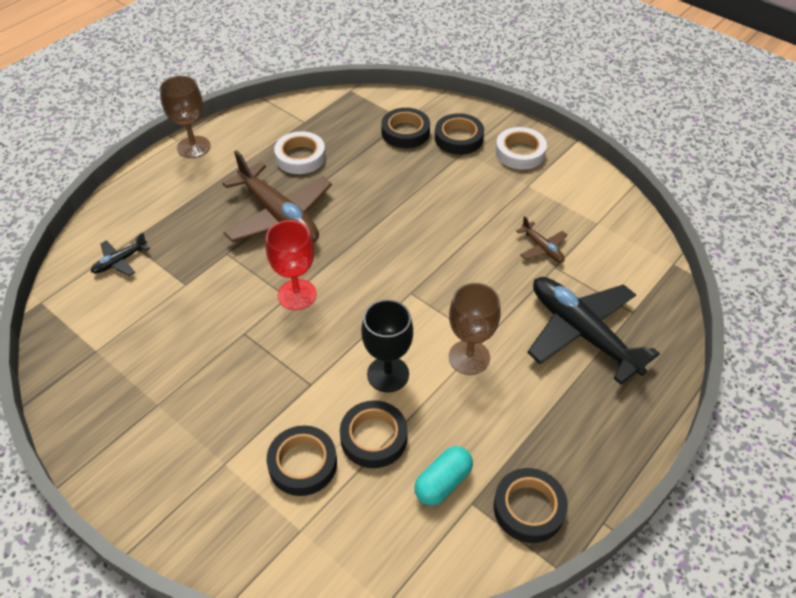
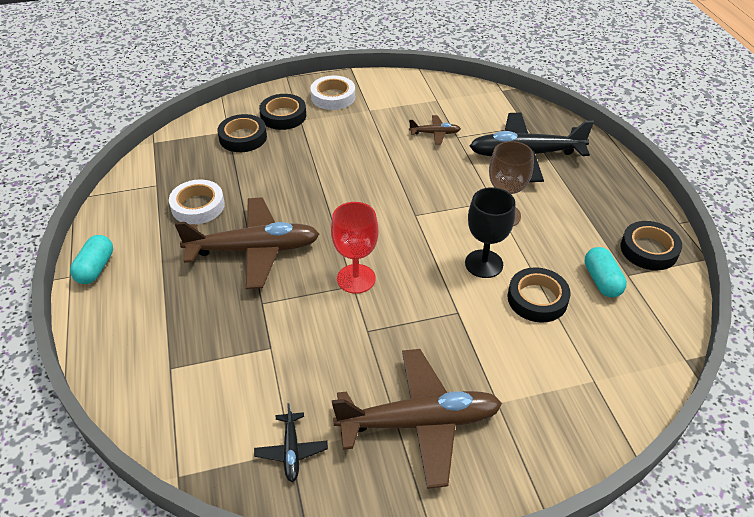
camera: 55 degrees left, 5 degrees down
black plane [91,232,150,276] -> black plane moved to [254,403,328,482]
brown goblet [160,76,211,158] -> turquoise capsule [70,235,113,284]
black tape [267,425,337,496] -> none
none -> brown plane [332,349,502,489]

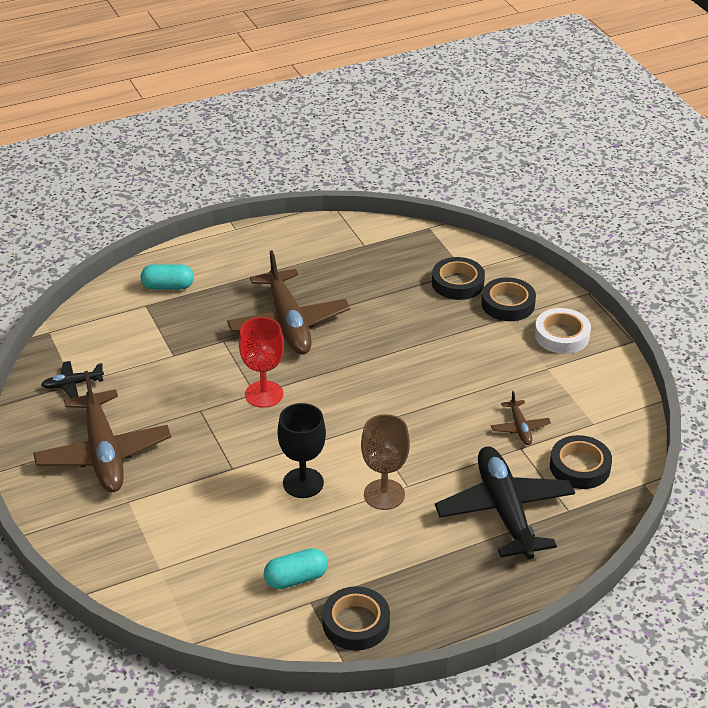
camera: 80 degrees right, 5 degrees down
turquoise capsule [70,235,113,284] -> turquoise capsule moved to [141,264,194,290]
white tape [169,179,225,224] -> none
black tape [508,267,571,323] -> black tape moved to [550,435,612,489]

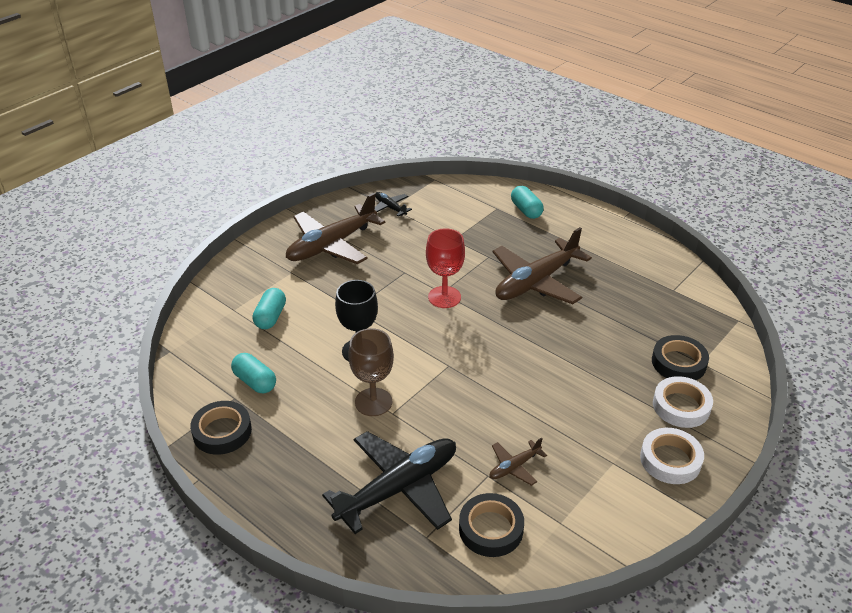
camera: 65 degrees right, 0 degrees up
black tape [481,277,536,321] -> white tape [653,376,713,428]
none -> turquoise capsule [253,288,286,329]

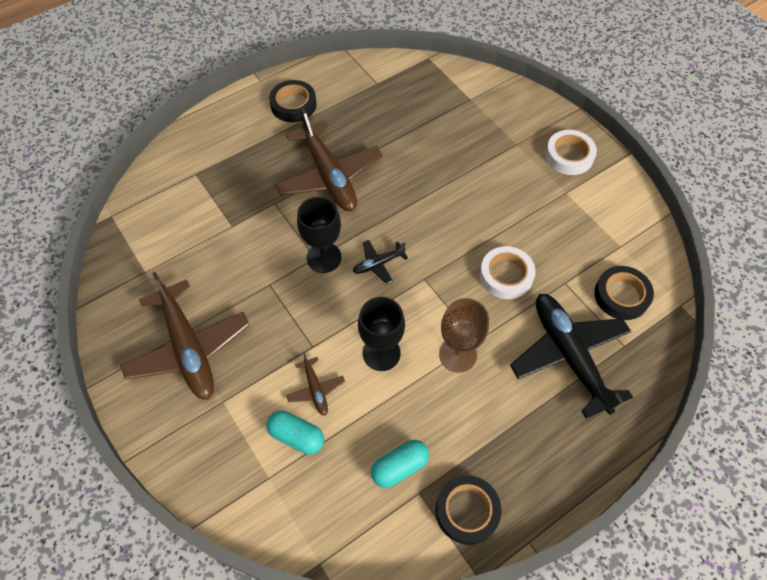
camera: 75 degrees left, 20 degrees up
black plane [375,192,412,216] -> black plane moved to [353,240,408,284]
red goblet [426,228,465,308] -> black goblet [297,197,342,273]
brown plane [490,437,547,486] -> brown plane moved to [286,353,345,416]
turquoise capsule [511,186,544,219] -> none
black tape [652,335,709,380] -> black tape moved to [269,80,317,122]
white tape [653,376,713,428] -> white tape moved to [480,246,536,299]

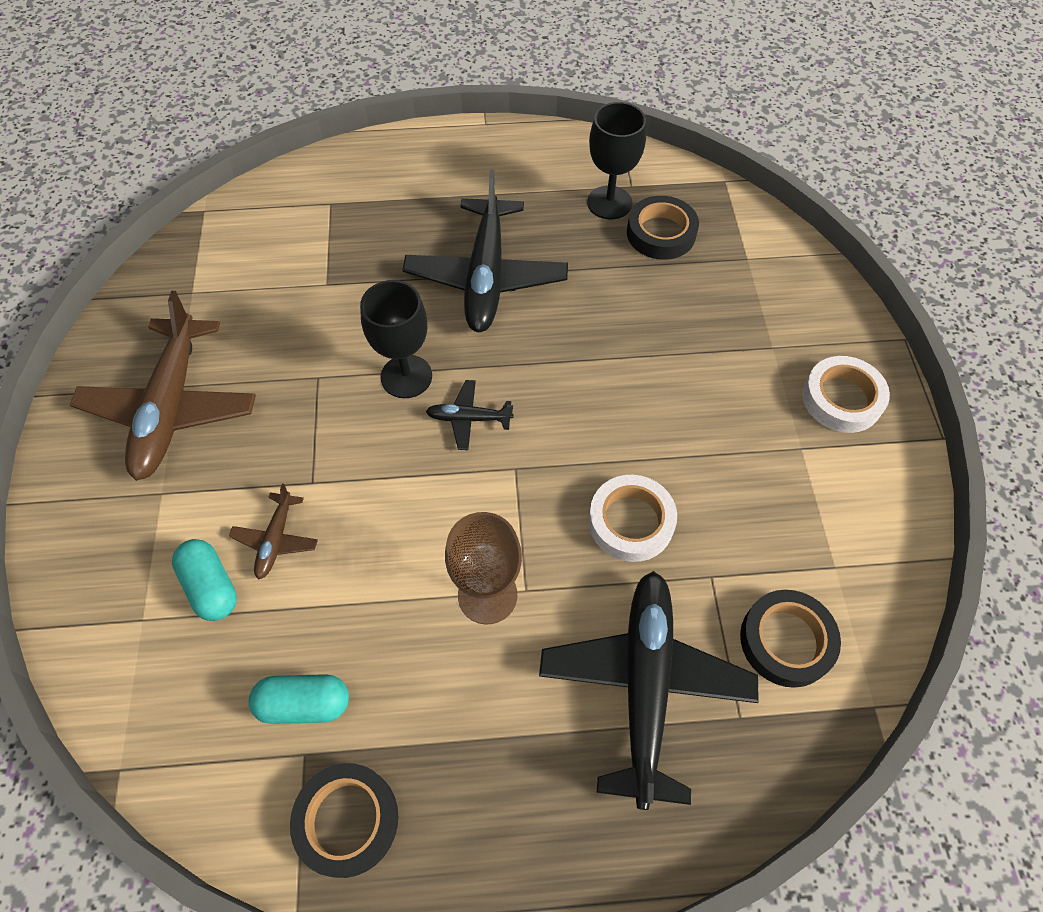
camera: 30 degrees right, 0 degrees up
black tape [269,80,317,122] -> black tape moved to [627,196,699,260]
brown plane [275,108,383,211] -> black plane [403,170,568,332]
black goblet [358,297,405,371] -> black goblet moved to [587,102,646,219]

